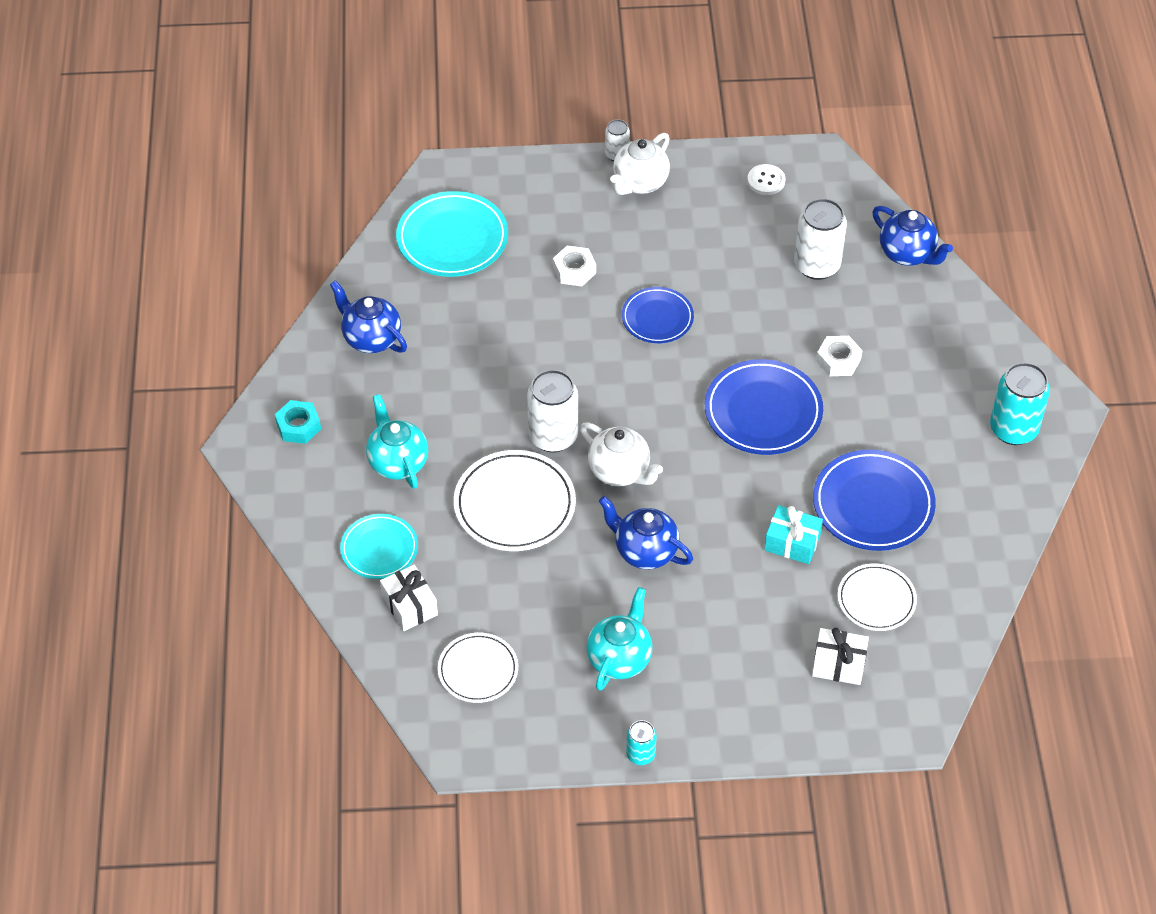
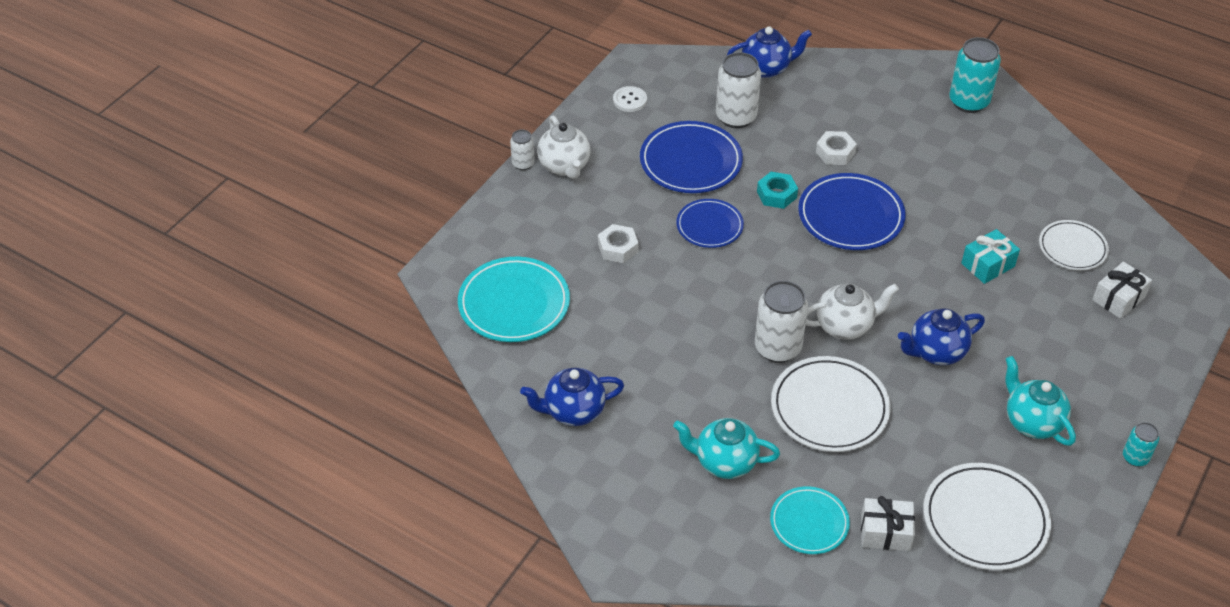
camera: 55 degrees left, 5 degrees down
turquoise nut [275,400,321,444] -> turquoise nut moved to [757,172,798,209]
white plate [438,633,518,703] -> white plate [923,463,1051,570], size x1.59
blue plate [813,449,936,551] -> blue plate moved to [640,121,743,193]

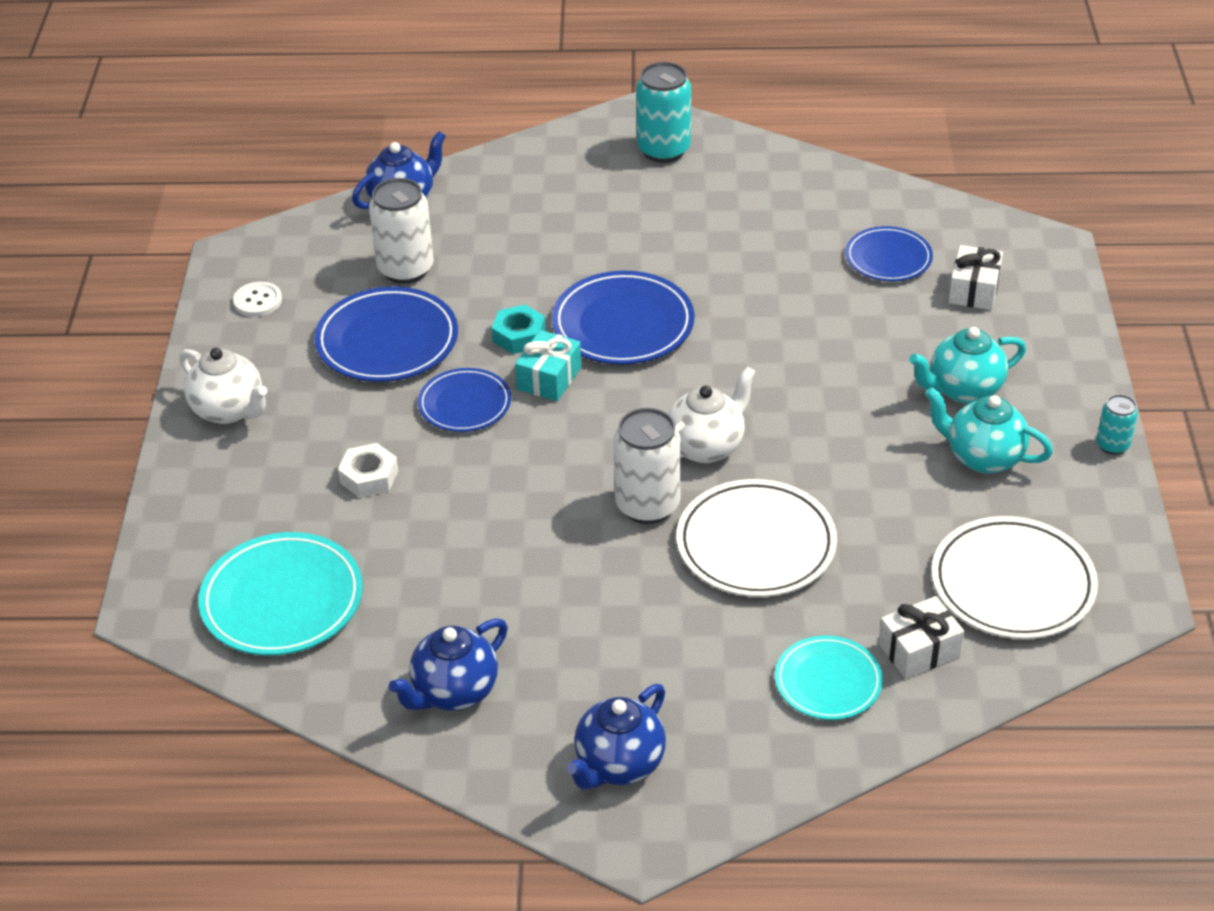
camera: 30 degrees left, 5 degrees down
white can [510,129,535,170] -> none
turquoise teapot [673,418,780,479] -> turquoise teapot moved to [909,327,1026,404]
white nut [816,131,857,165] -> none
blue teapot [898,308,985,365] -> blue teapot moved to [567,684,666,790]
turquoise gift [961,229,1020,284] -> turquoise gift moved to [515,330,581,401]
white plate [1039,220,1109,270] -> blue plate [845,226,933,281]

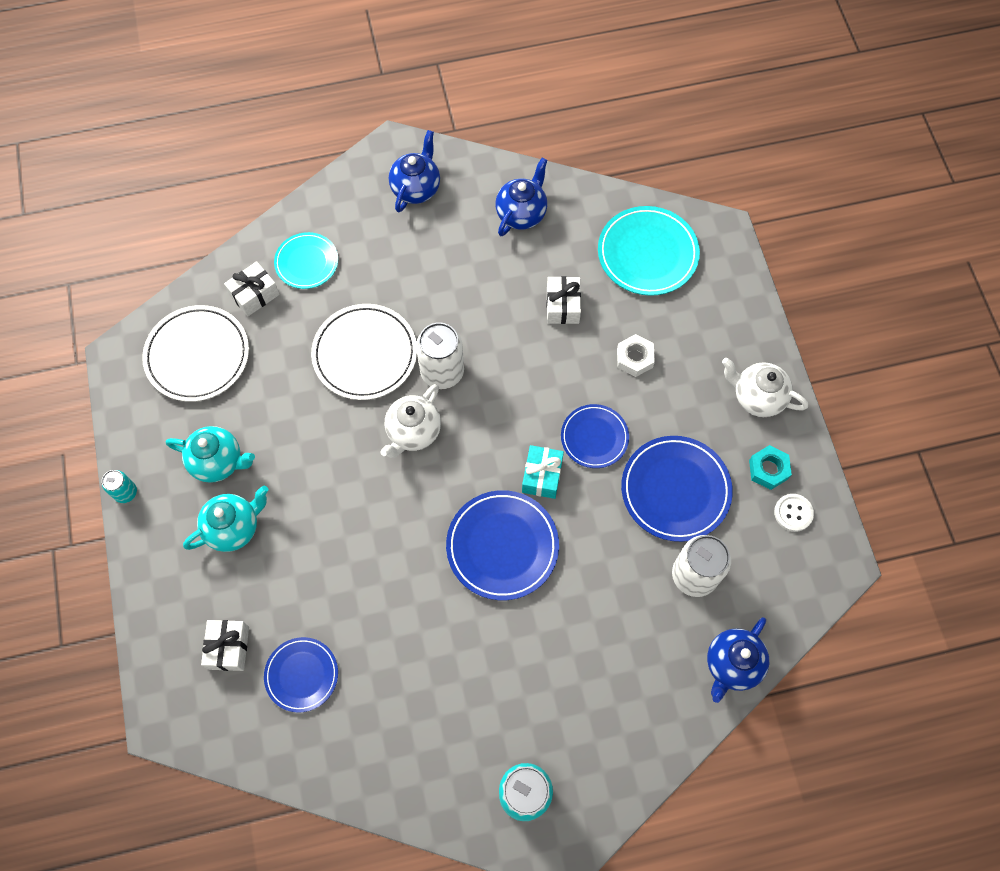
camera: 165 degrees right, 25 degrees up
turquoise nut [492,305,546,354] -> turquoise nut moved to [749,445,792,490]
none -> white gift [546,276,581,324]

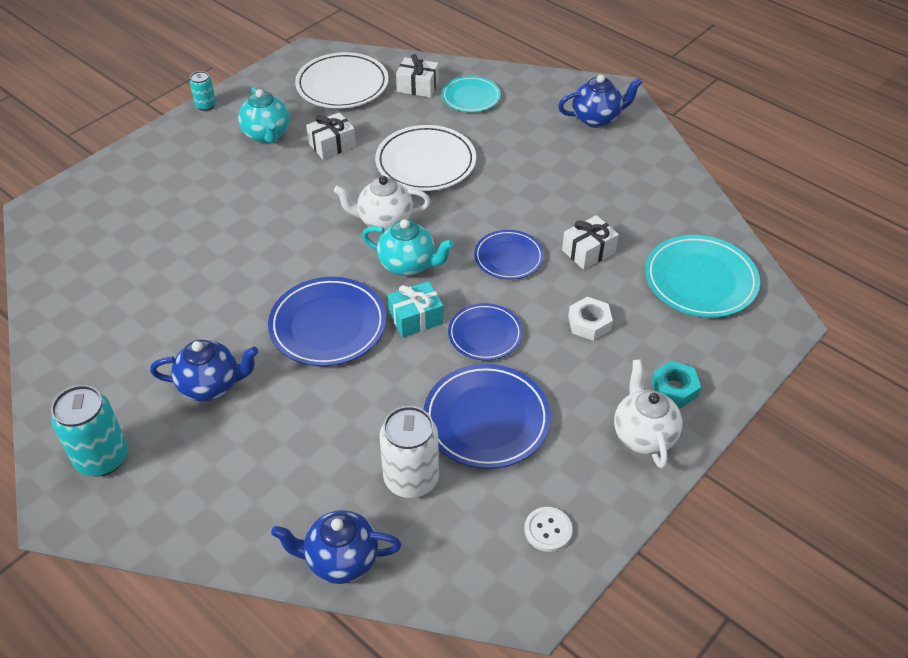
camera: 55 degrees right, 20 degrees down
turquoise teapot [183,485,268,552] -> turquoise teapot moved to [362,219,454,276]
white gift [201,620,249,671] -> white gift moved to [306,112,356,160]
blue plate [264,637,338,713] -> blue plate moved to [474,230,544,280]
white can [416,322,464,389] -> none
blue teapot [495,158,547,236] -> blue teapot moved to [150,340,259,401]
turquoise nut [749,445,792,490] -> turquoise nut moved to [652,361,701,408]

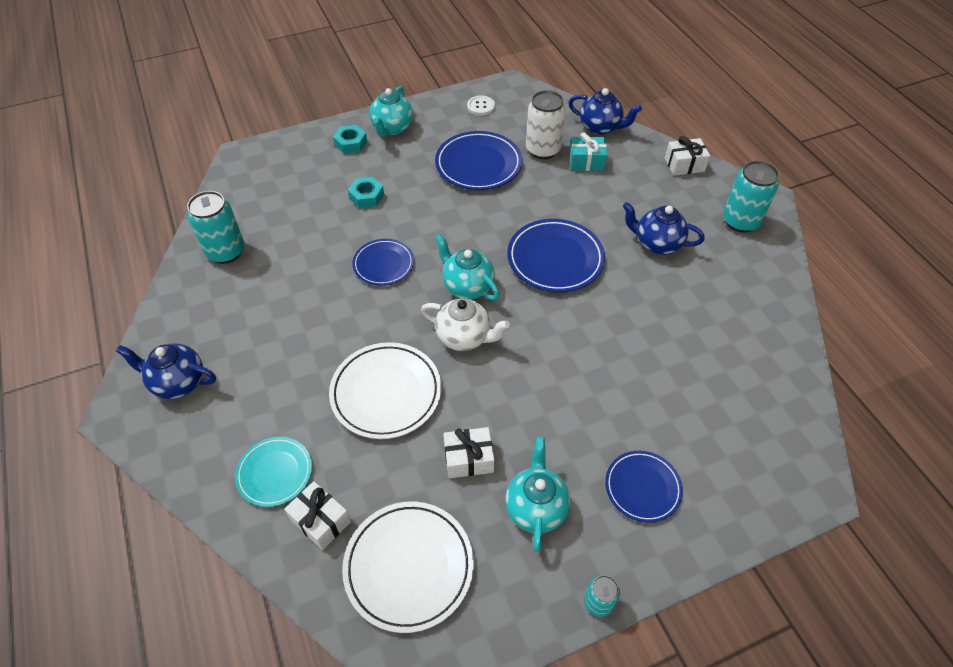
camera: 155 degrees left, 5 degrees up
turquoise gift [388,281,444,337] -> turquoise gift moved to [569,133,607,171]
blue plate [448,303,523,360] -> blue plate moved to [605,451,683,523]
white gift [562,215,619,270] -> white gift moved to [665,136,710,176]
white nut [568,297,613,341] -> turquoise nut [348,177,384,208]
white teapot [614,359,682,469] -> turquoise teapot [369,86,413,136]
turquoise plate [645,235,760,318] -> none
none -> turquoise can [187,191,245,264]

